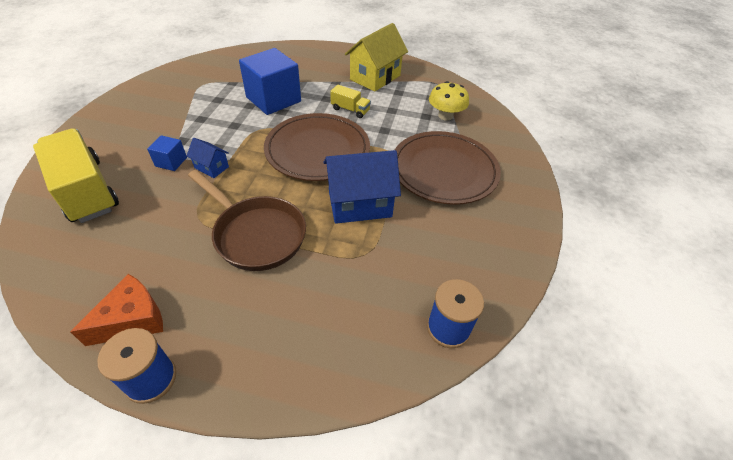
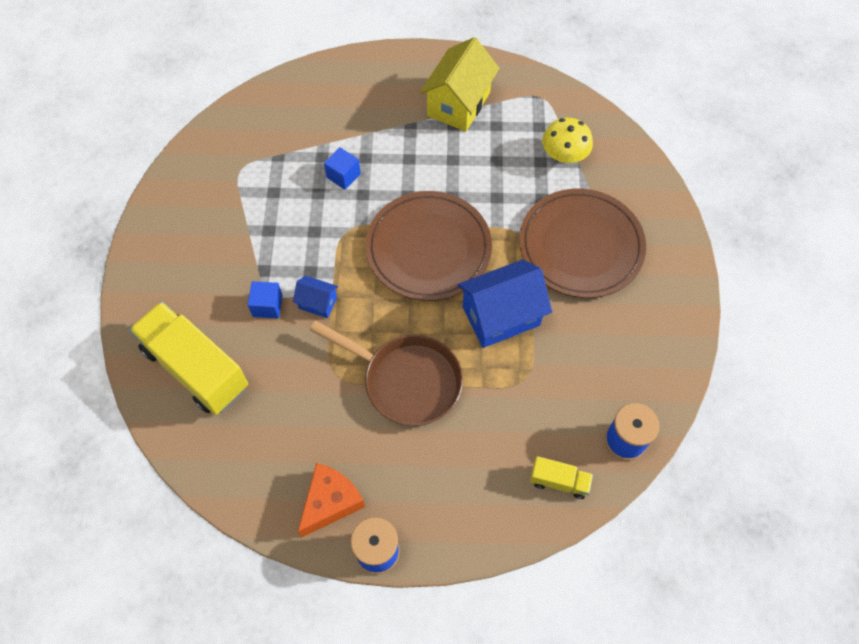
camera: 10 degrees left, 15 degrees up
blue cube [239,48,301,115] -> blue cube [324,147,361,190], size x0.47
yellow truck [330,85,371,118] -> yellow truck moved to [530,456,593,499]

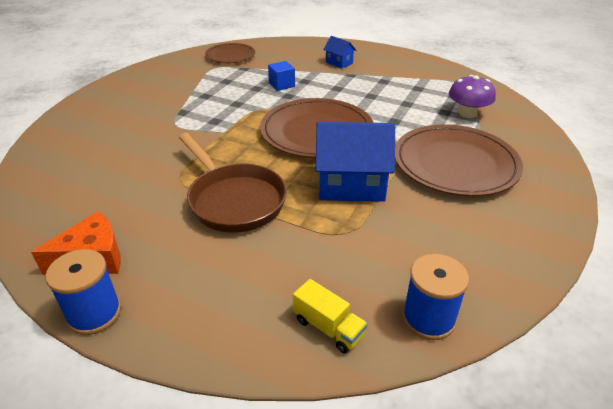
camera: 25 degrees right, 25 degrees down
yellow truck [129,302,248,415] -> none
blue cube [248,281,283,319] -> none
blue house [293,276,338,318] -> blue house moved to [323,36,356,69]
yellow house [420,37,500,132] -> none
yellow mushroom [542,118,593,164] -> purple mushroom [449,75,496,118]
none -> brown plate [205,43,255,64]

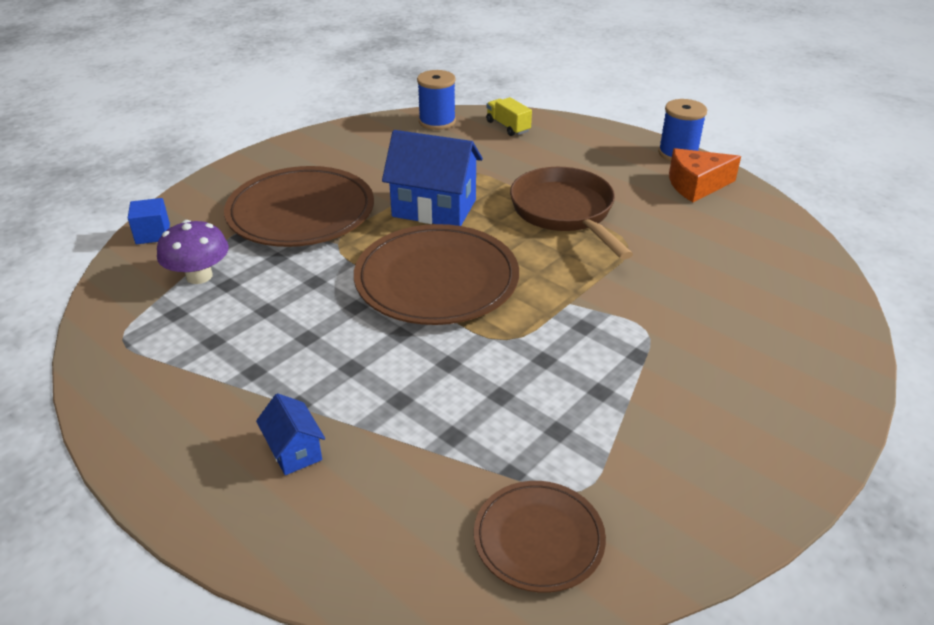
camera: 165 degrees left, 0 degrees up
blue cube [268,61,295,91] -> blue cube moved to [128,198,170,244]

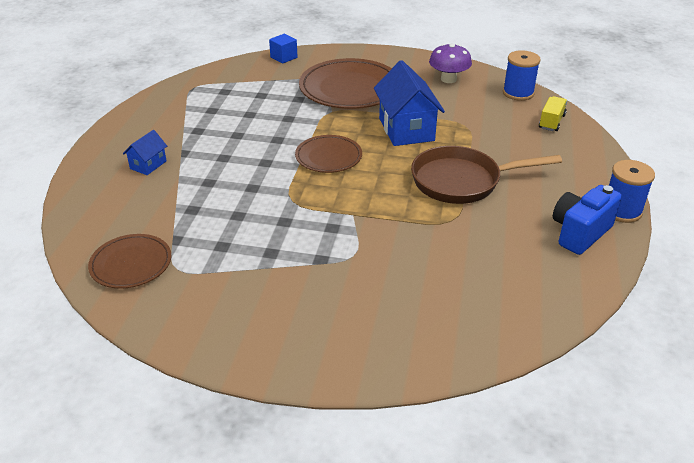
camera: 60 degrees right, 0 degrees up
purple mushroom [157,220,229,284] -> purple mushroom moved to [429,44,472,83]
brown plate [354,224,519,325] -> brown plate [295,135,362,173], size x0.57
brown pan [510,167,633,260] -> brown pan turned 135 degrees counterclockwise [411,146,562,204]
orange cheese [669,148,741,202] -> blue camera [553,185,622,255]

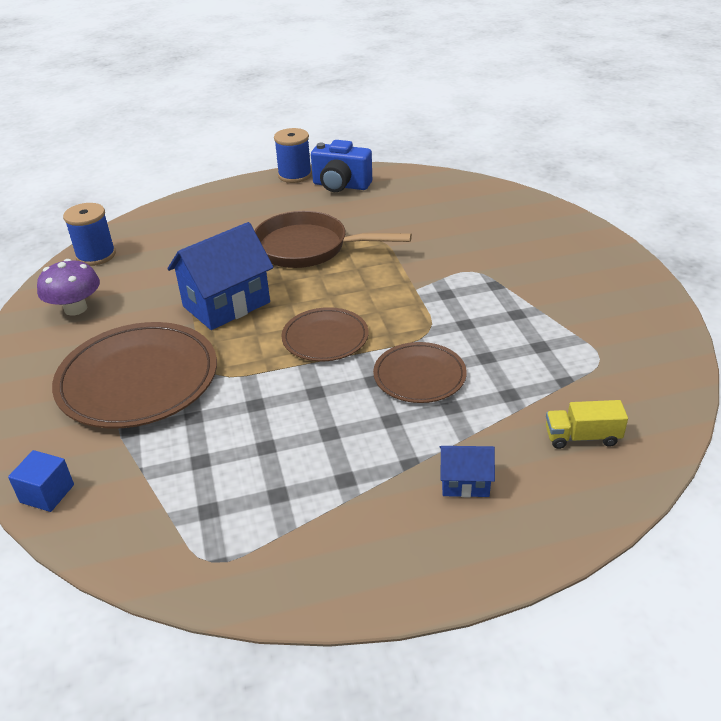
camera: 115 degrees left, 0 degrees up
brown plate [88,234,171,289] -> brown plate moved to [373,342,467,403]
brown pan [411,146,562,204] -> brown pan turned 135 degrees clockwise [254,211,412,268]
yellow truck [539,96,567,131] -> yellow truck moved to [546,400,628,449]

